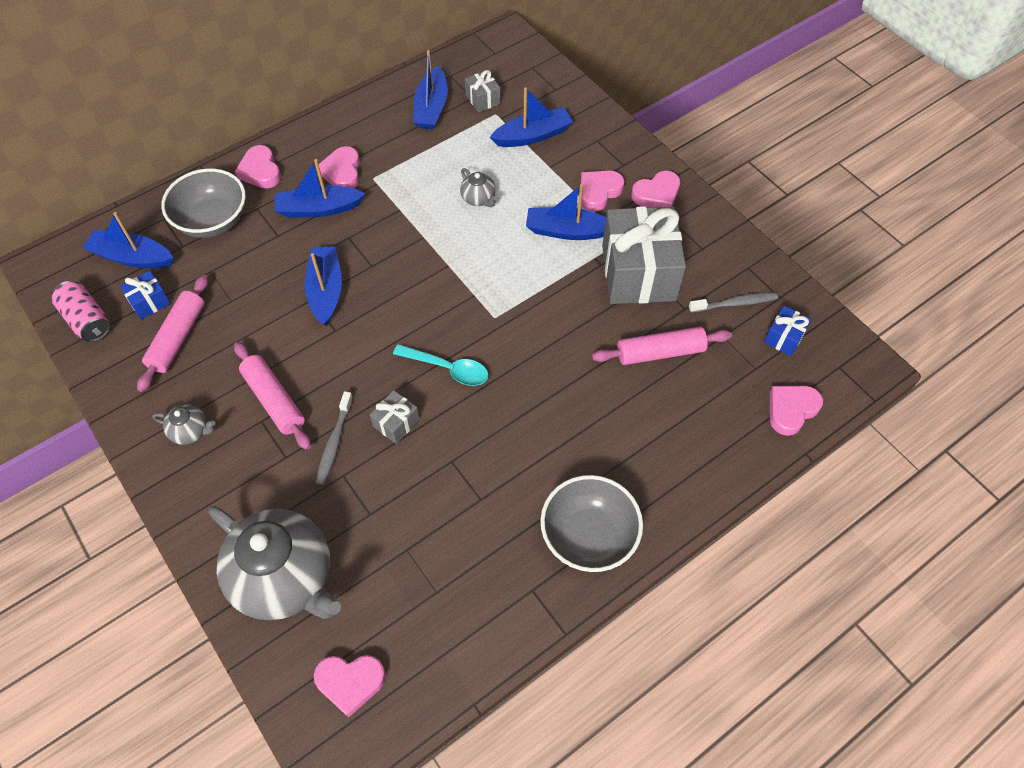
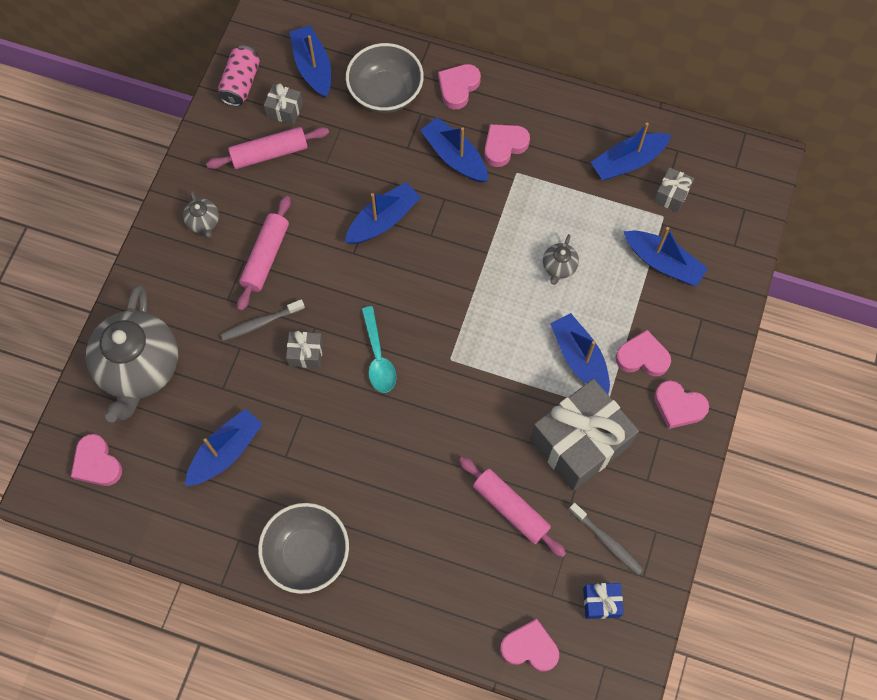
camera: 55 degrees right, 10 degrees up
blue gift [120,271,171,320] -> grey gift [264,83,303,125]
none -> blue boat [185,408,263,486]

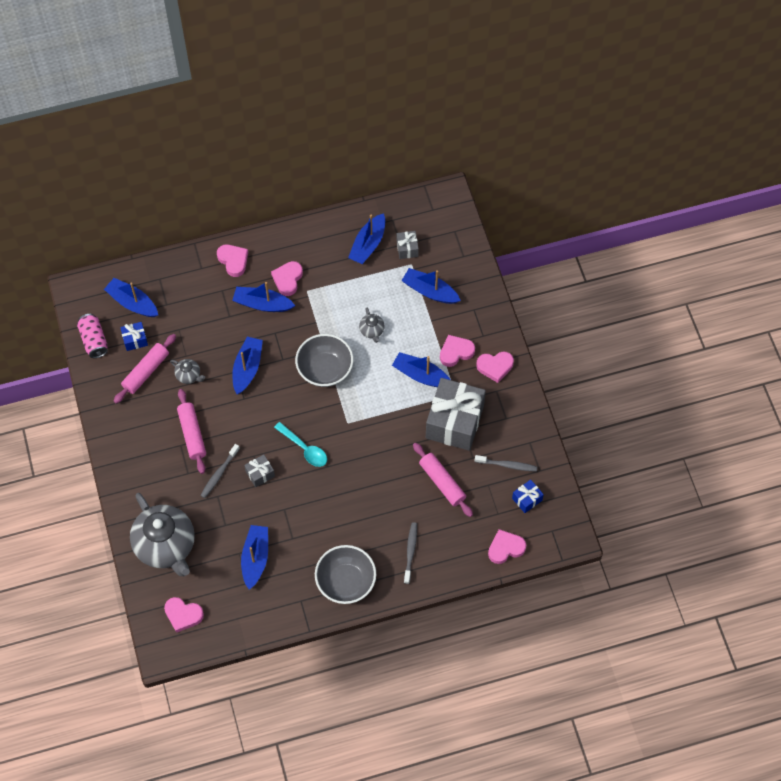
camera: 35 degrees left, 5 degrees down
grey teapot [183,190,219,238] -> grey teapot moved to [170,359,205,384]
grey gift [264,83,303,125] -> blue gift [120,322,148,351]
grey bowl [346,43,424,113] -> grey bowl moved to [295,334,354,387]
pink heart [438,64,481,109] -> pink heart turned 150 degrees clockwise [217,244,248,277]
pink rolling pin [459,456,566,557] -> pink rolling pin turned 45 degrees clockwise [413,443,473,517]
blue boat [623,227,708,286] -> blue boat turned 150 degrees counterclockwise [401,268,461,304]
none -> grey toothbrush [404,522,417,584]

